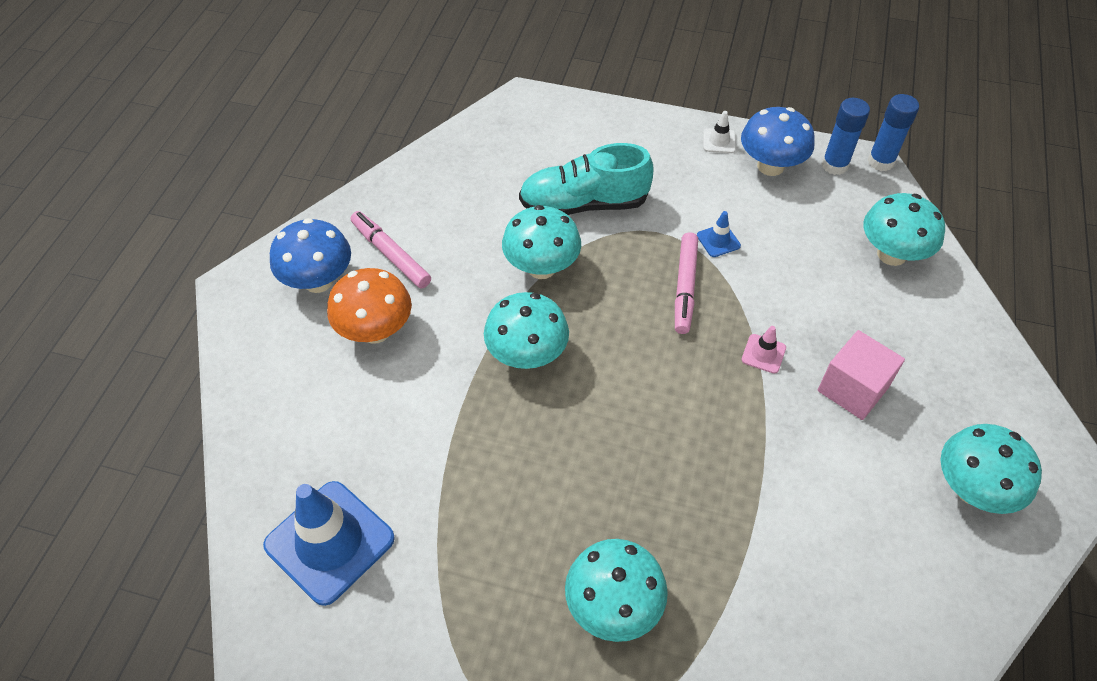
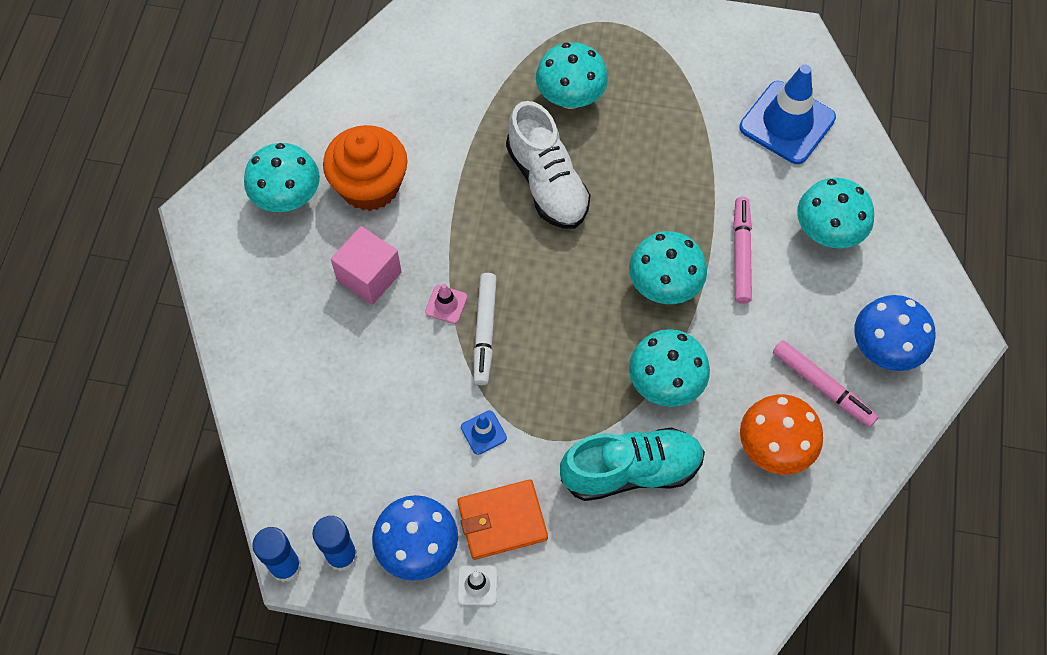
camera: 175 degrees right, 10 degrees up
orange mushroom [327,268,412,344] -> orange mushroom moved to [740,394,823,475]
pink marker [675,232,698,334] -> pink marker moved to [733,197,752,304]
turquoise mushroom [863,193,945,266] -> turquoise mushroom moved to [797,177,874,248]
none -> orange cupcake [323,125,408,211]
none -> orange wallet [457,479,548,560]
none -> white marker [474,273,497,385]
none -> white shoe [506,101,591,229]

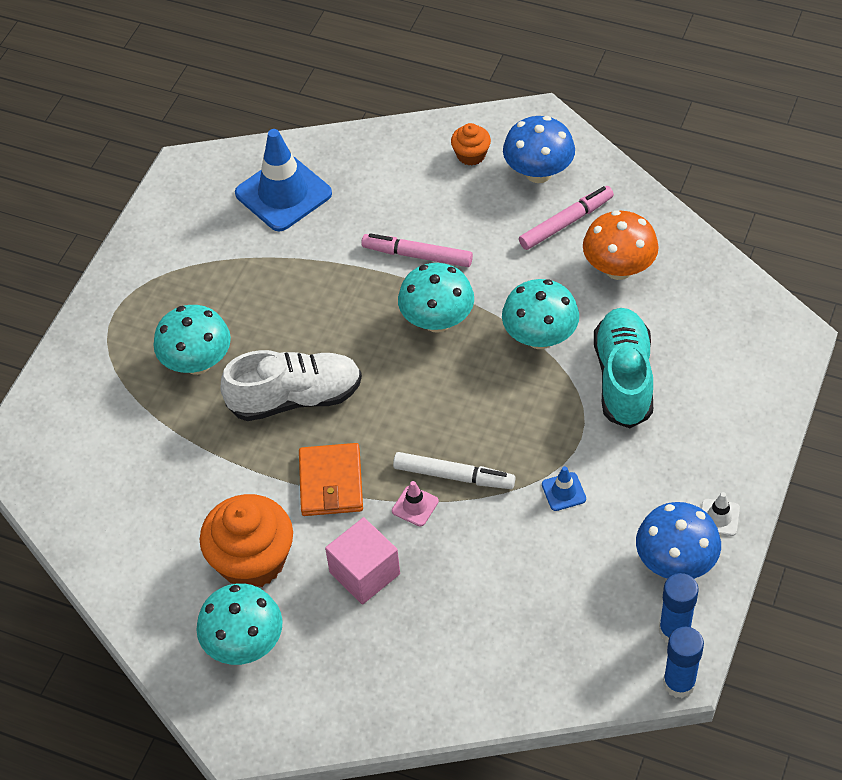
camera: 75 degrees left, 10 degrees down
orange wallet [457,479,548,560] -> orange wallet moved to [299,443,363,516]
turquoise mushroom [797,177,874,248] -> none
none -> orange cupcake [451,123,491,165]

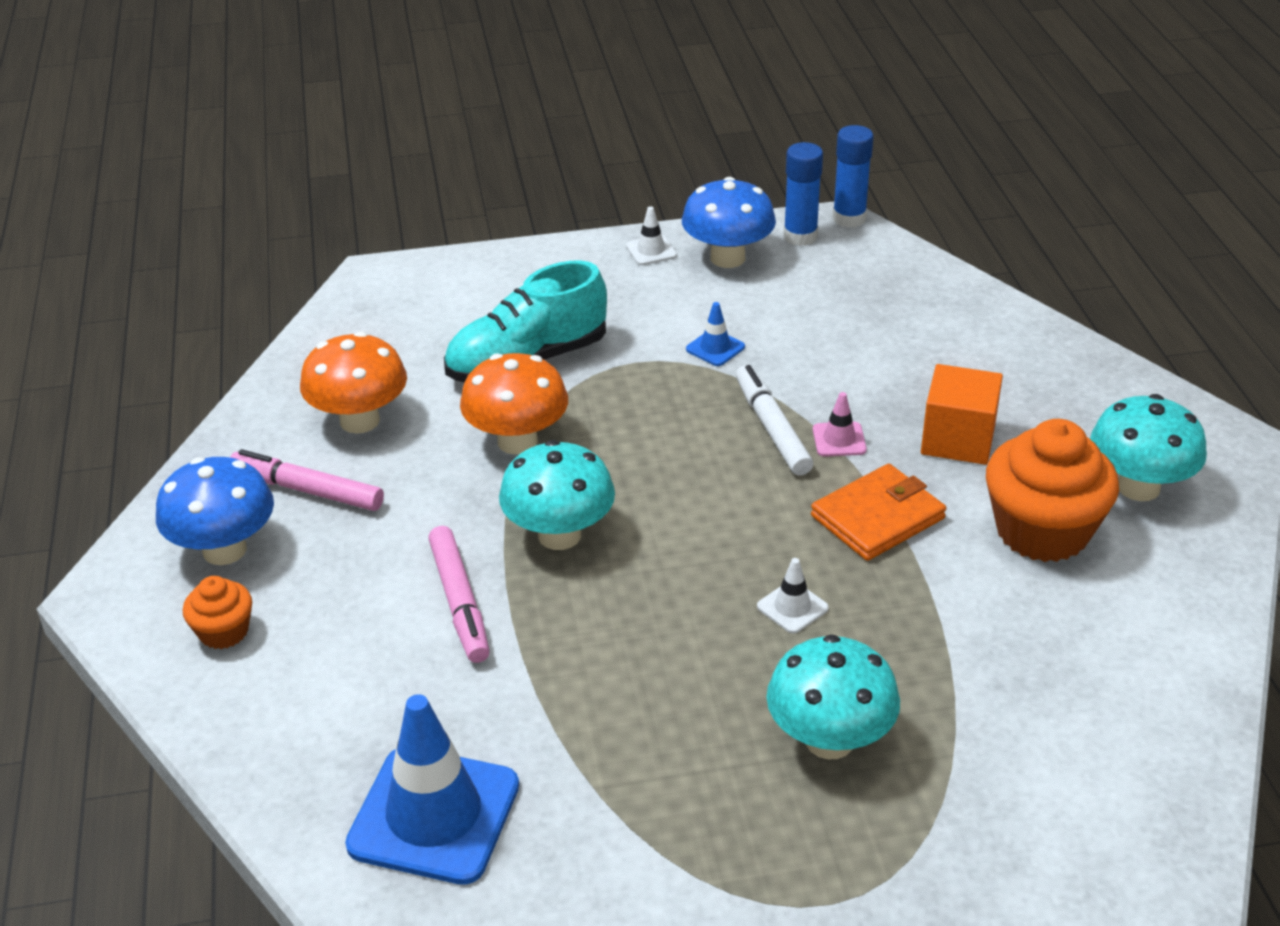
camera: 125 degrees left, 15 degrees down
white shoe [220,350,362,421] -> white traffic cone [757,558,829,633]
pink cube [325,517,400,604] -> orange cube [921,364,1003,465]
turquoise mushroom [502,279,579,349] -> orange mushroom [460,353,568,454]

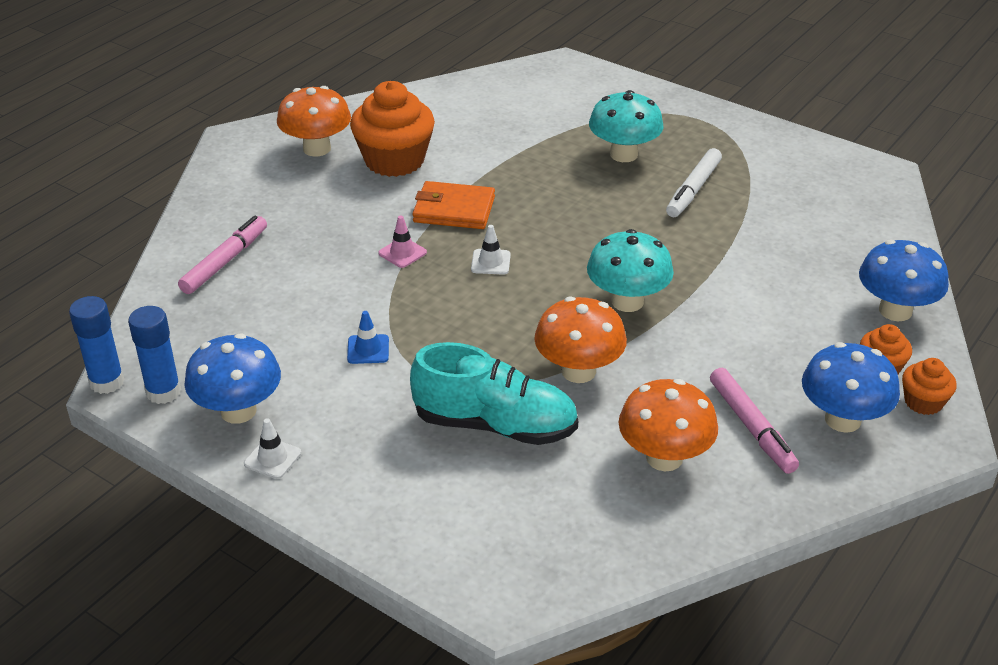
camera: 135 degrees left, 0 degrees up
blue traffic cone [345,694,519,885] -> none
pink marker [428,526,490,663] -> pink marker moved to [178,216,267,294]
white marker [736,365,813,476] -> white marker moved to [666,148,722,217]
white traffic cone [757,558,829,633] -> white traffic cone moved to [471,225,511,275]
orange cube [921,364,1003,465] -> none
turquoise mushroom [1090,394,1207,501] -> orange mushroom [277,86,351,157]
none -> blue mushroom [859,240,949,321]
none -> orange cupcake [902,358,956,415]

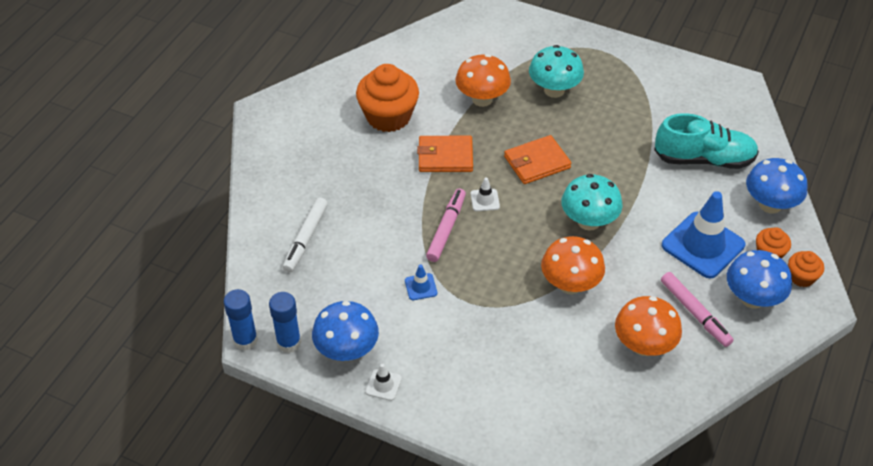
camera: 10 degrees left, 10 degrees up
pink marker [178,216,267,294] -> pink marker moved to [426,188,466,262]
orange mushroom [277,86,351,157] -> orange mushroom moved to [455,54,511,107]
pink traffic cone [378,216,427,268] -> none
turquoise shoe [410,342,578,445] -> turquoise shoe moved to [654,113,759,169]
white marker [666,148,722,217] -> white marker moved to [283,198,328,272]
none -> orange wallet [504,135,572,184]
none -> blue traffic cone [662,191,745,278]

